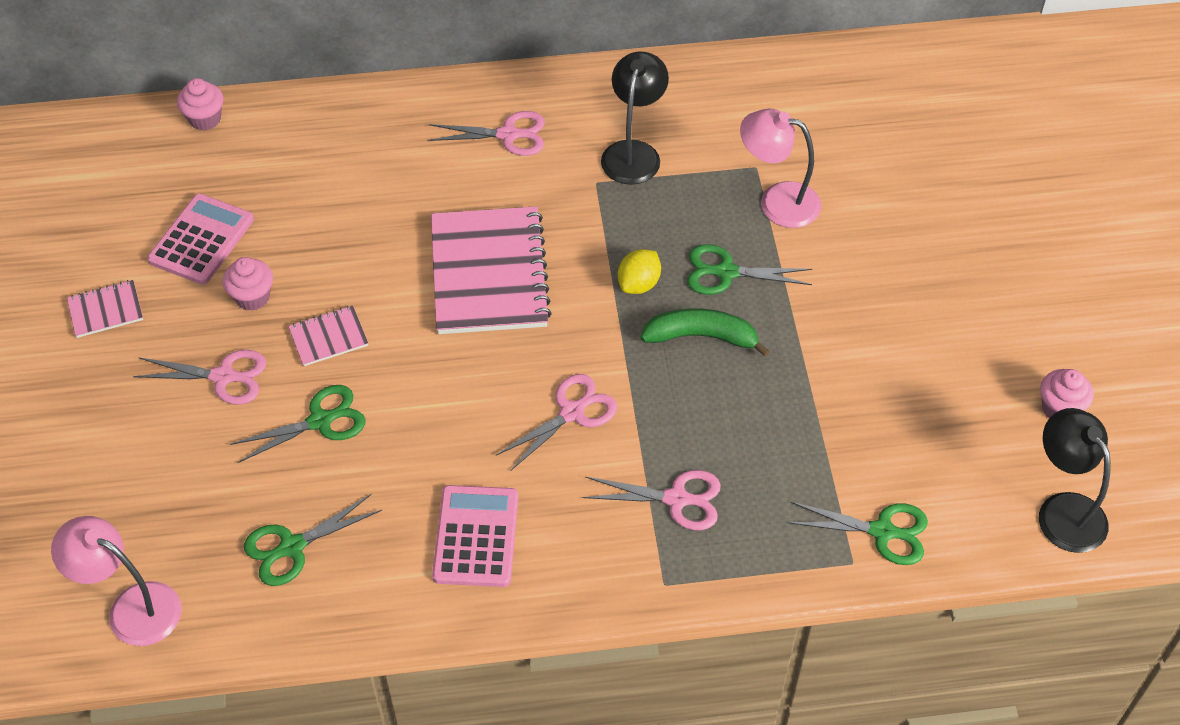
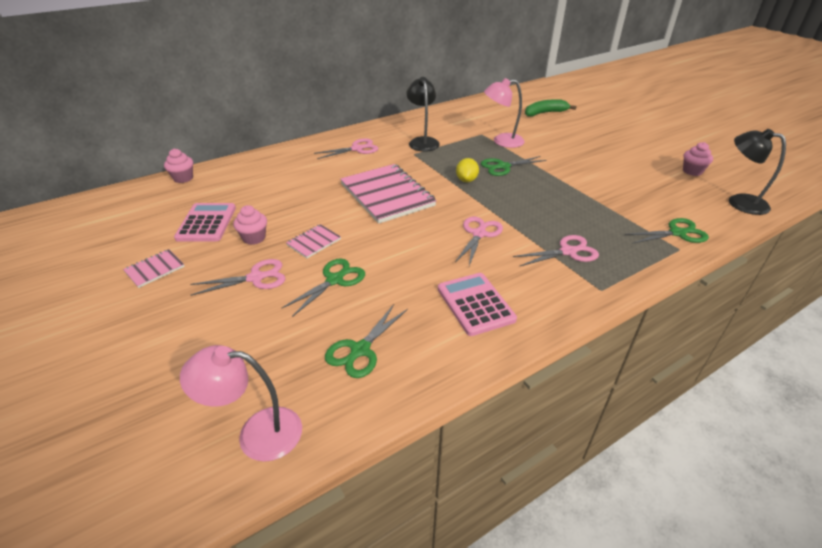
camera: 25 degrees left, 15 degrees down
green banana [641,308,770,357] -> green banana moved to [525,99,577,117]

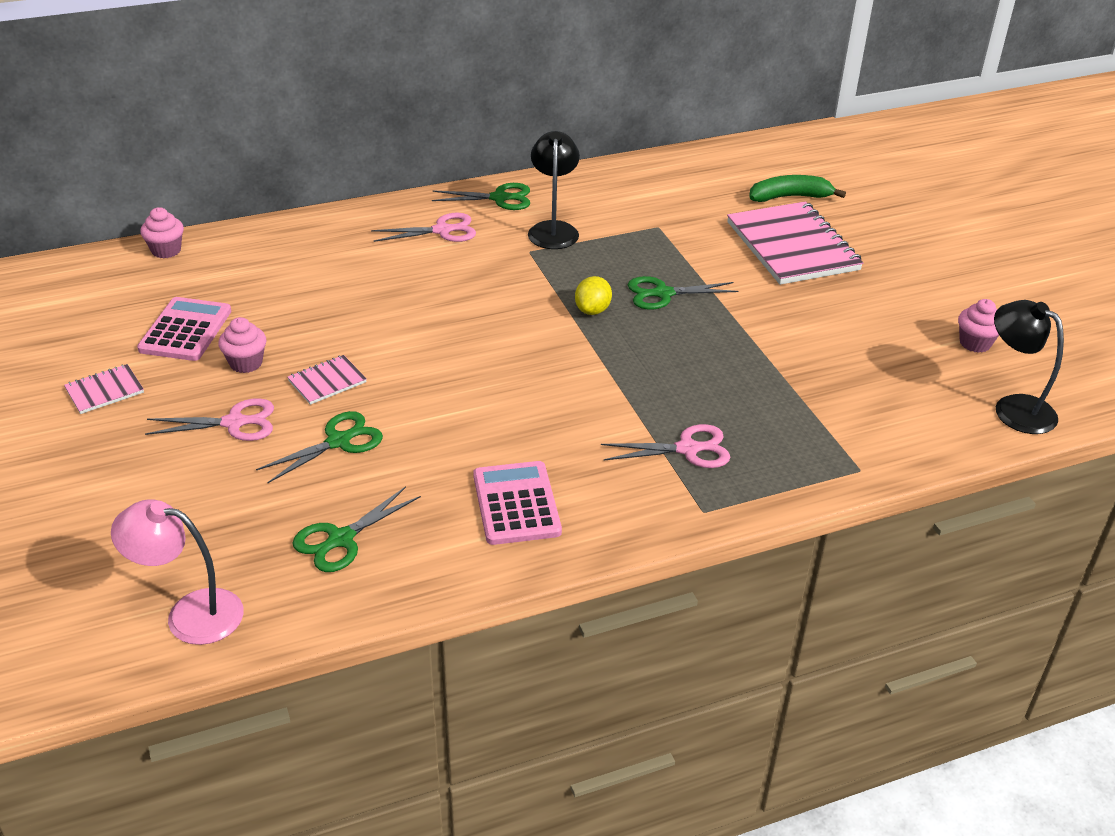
camera: 10 degrees right, 0 degrees up
pink notebook [340,164,437,224] -> pink notebook moved to [727,201,864,285]
pink scissors [455,217,503,266] -> none
pink lamp [484,78,525,148] -> none
green scissors [625,218,709,244] -> green scissors moved to [432,183,530,210]

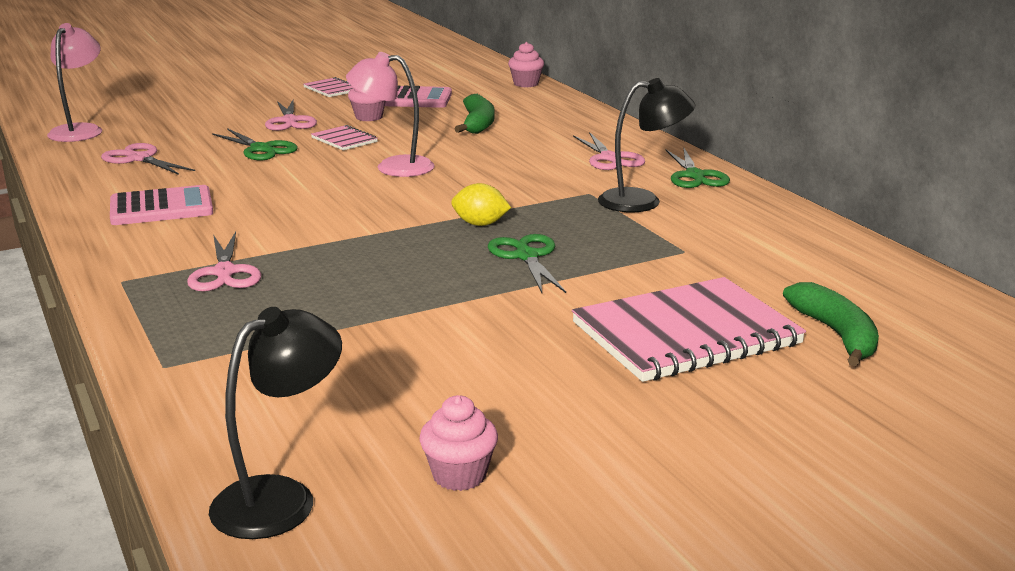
camera: 85 degrees right, 15 degrees down
green scissors [292,486,421,572] -> pink scissors [101,143,195,175]
none -> pink lamp [346,52,435,177]
none -> green banana [454,94,494,134]

